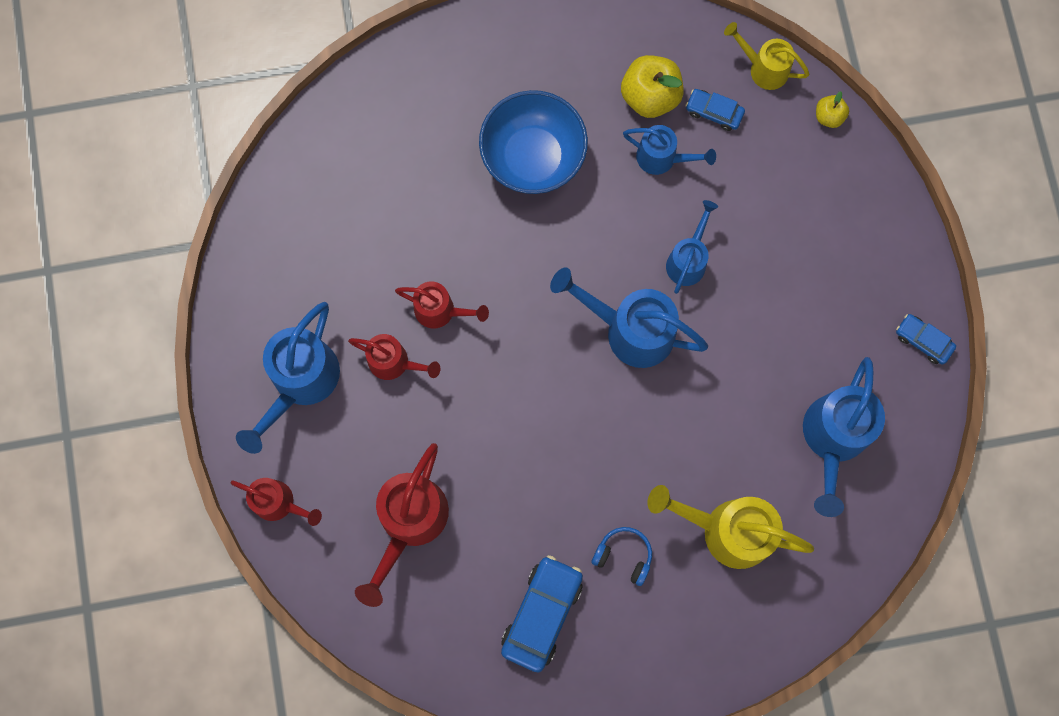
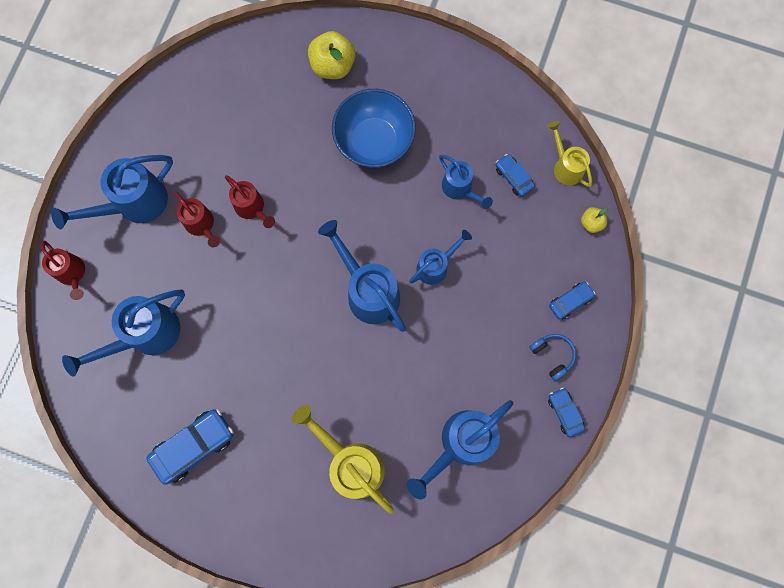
camera: 30 degrees right, 0 degrees up
red watering can [355,443,449,607] -> blue watering can [62,289,185,377]
blue headphones [592,527,652,586] -> blue headphones moved to [529,334,576,381]
yellow apple [621,55,684,118] -> yellow apple moved to [308,31,355,79]
none -> blue car [549,282,595,320]

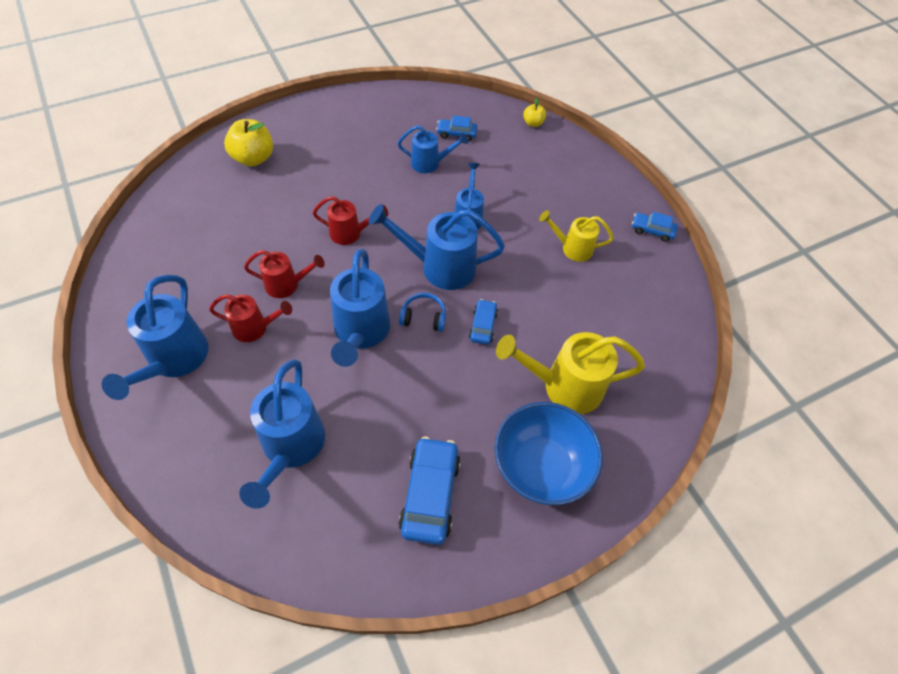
camera: 50 degrees left, 20 degrees down
red watering can [41,241,85,300] -> red watering can moved to [313,196,388,245]
blue bowl [332,89,416,168] -> blue bowl moved to [495,402,603,505]
blue watering can [407,400,513,500] -> blue watering can moved to [330,249,390,367]
blue headphones [529,334,576,381] -> blue headphones moved to [399,293,446,332]
yellow watering can [547,121,592,187] -> yellow watering can moved to [539,210,614,262]
blue car [549,282,595,320] -> blue car moved to [469,299,498,345]

